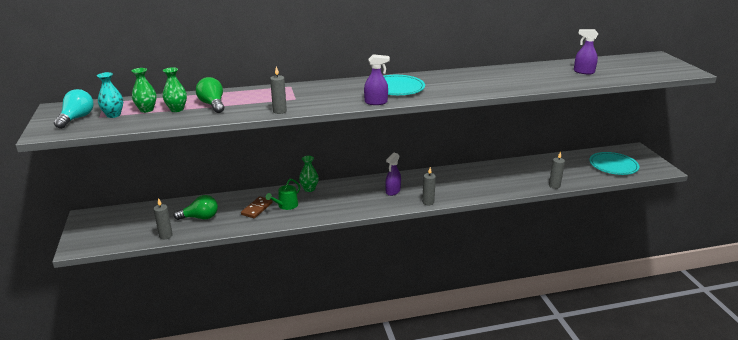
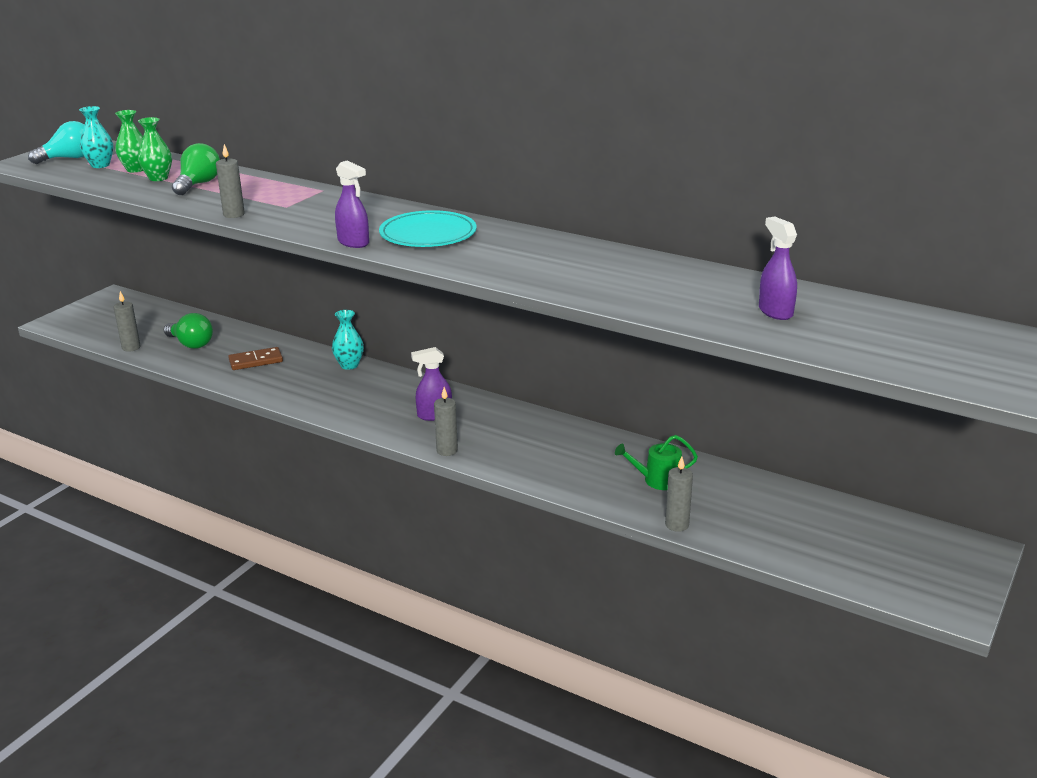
camera: 45 degrees right, 0 degrees up
green watering can [266,179,300,210] -> green watering can moved to [615,435,698,490]
green vase [299,156,319,192] -> turquoise vase [332,310,364,370]
turquoise plate [589,152,640,175] -> none

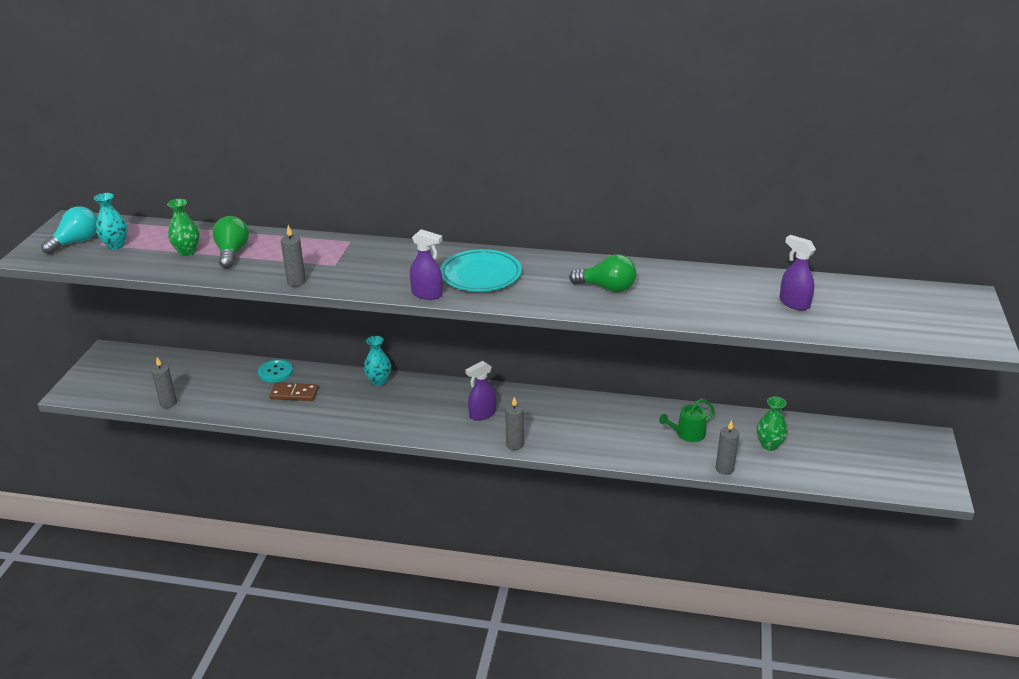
camera: 20 degrees left, 5 degrees up
green vase [115,110,143,173] -> green vase moved to [757,397,788,451]
green light bulb [164,313,213,349] -> green light bulb moved to [569,254,636,292]
brown domino [228,347,283,370] -> brown domino turned 45 degrees clockwise [269,383,318,401]
none -> turquoise button [258,359,293,383]

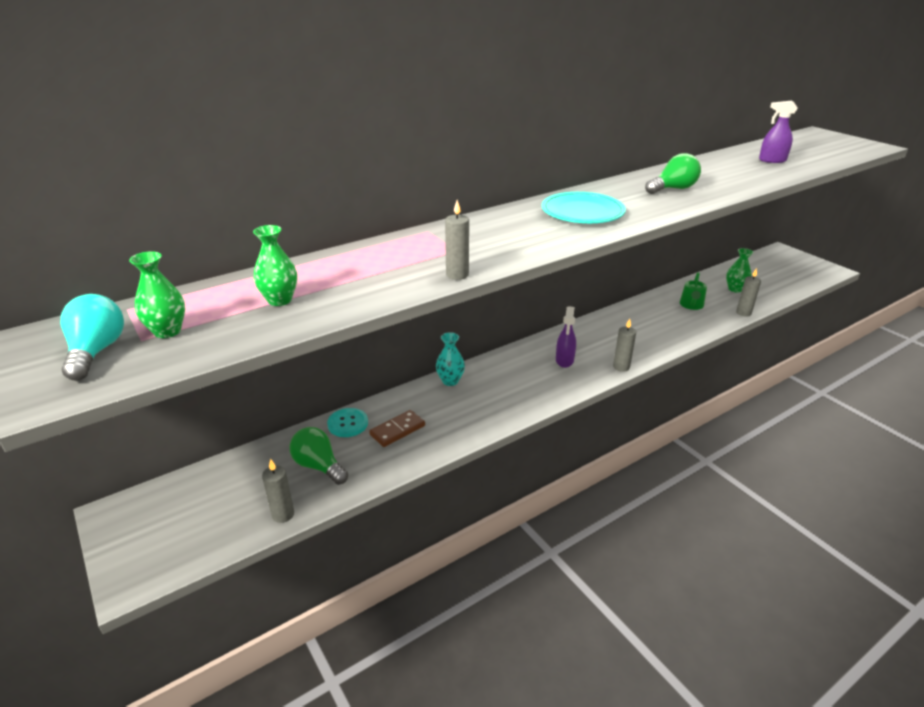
camera: 45 degrees left, 0 degrees up
turquoise vase [94,193,128,249] -> green vase [129,251,185,338]
green light bulb [212,216,249,269] -> green light bulb moved to [289,427,348,485]
purple spray bottle [410,229,443,300] -> none

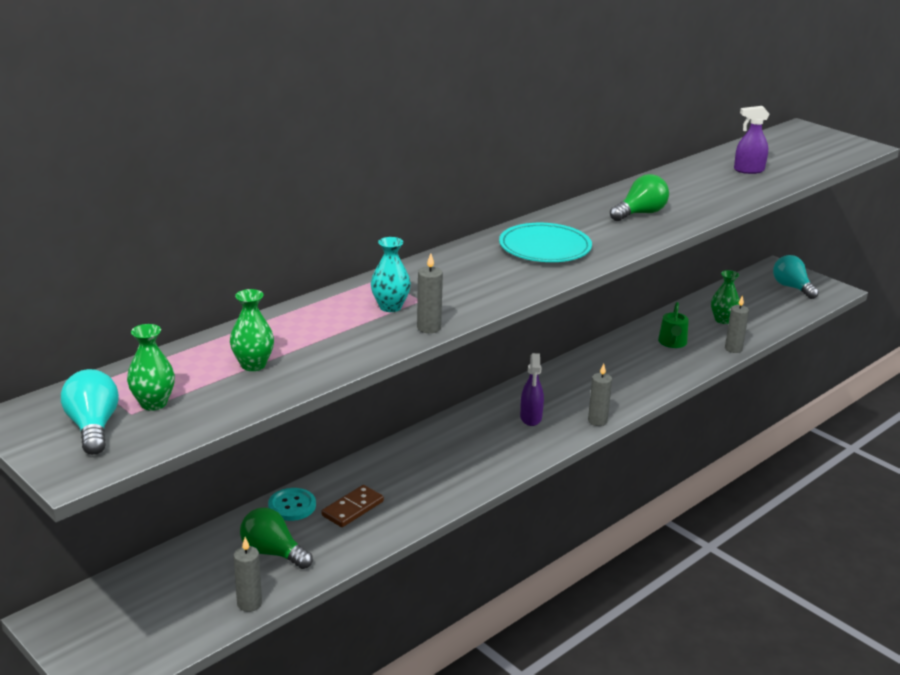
camera: 10 degrees left, 5 degrees down
turquoise vase [436,332,465,386] -> turquoise vase moved to [371,237,411,312]
none -> turquoise light bulb [773,255,819,299]

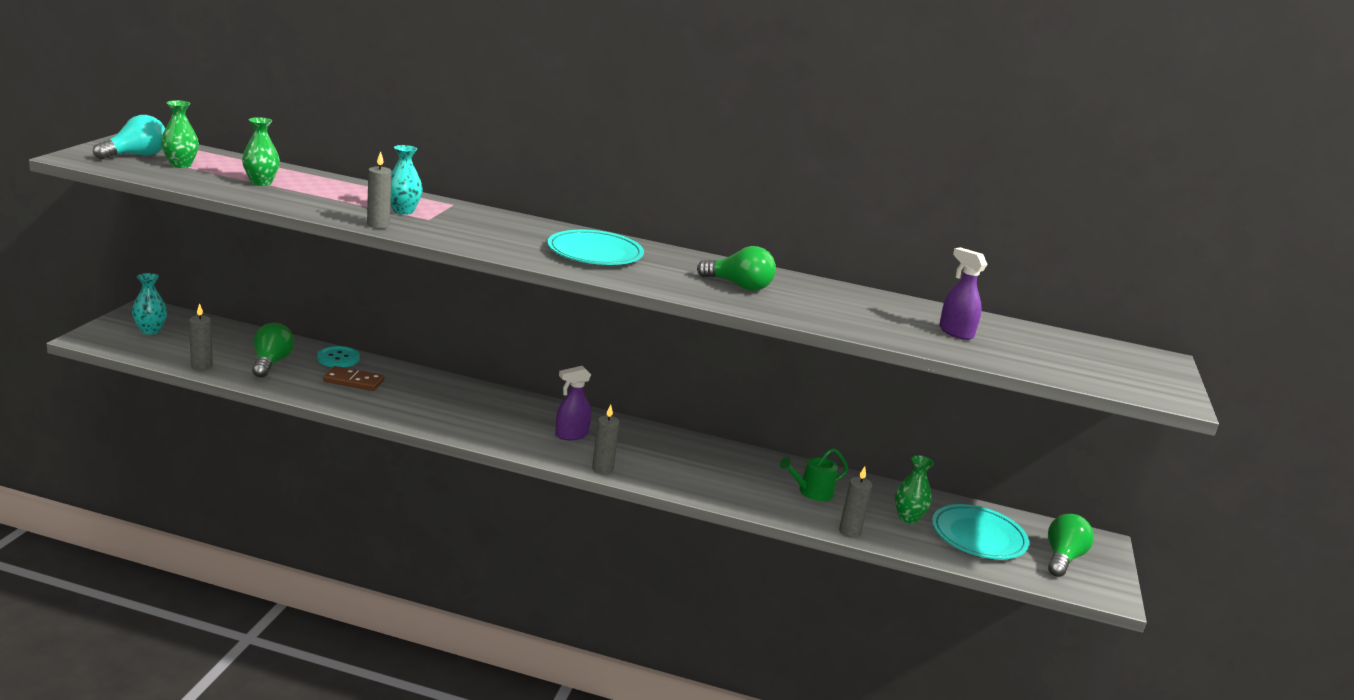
camera: 55 degrees right, 5 degrees down
turquoise light bulb [773,255,819,299] -> green light bulb [1048,514,1094,577]
none -> turquoise vase [132,273,167,335]
none -> turquoise plate [932,504,1029,559]

